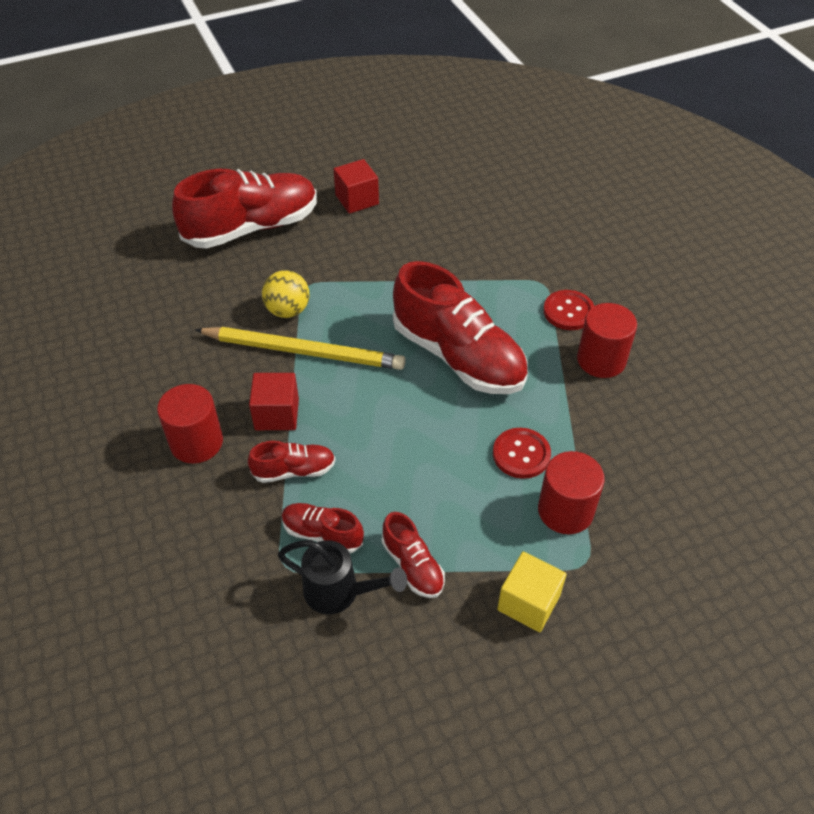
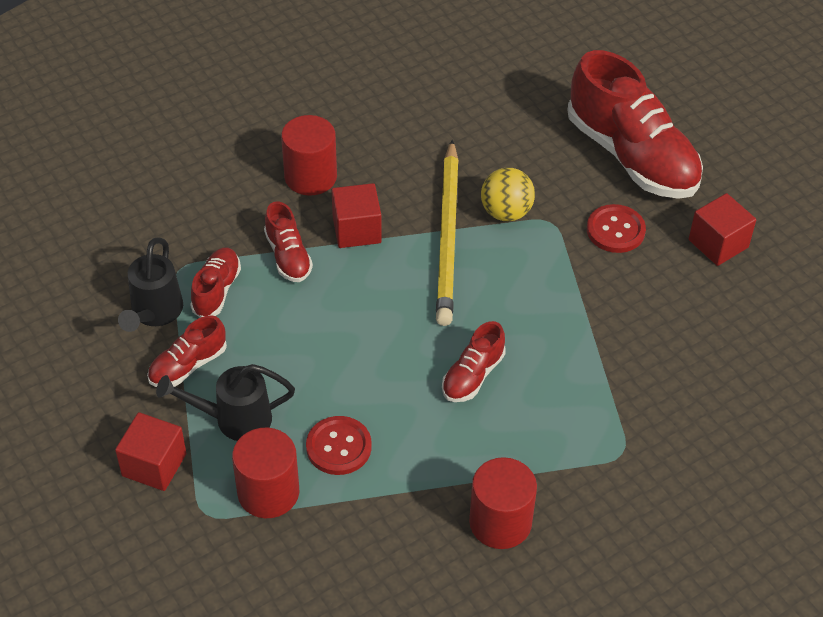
camera: 80 degrees right, 0 degrees up
red shoe [393,261,528,394] -> red shoe [442,321,506,402], size x0.47
yellow cube [497,552,567,632] -> red cube [115,412,186,491]
red button [543,290,594,330] -> red button moved to [587,204,646,253]
none -> black watering can [156,364,295,441]

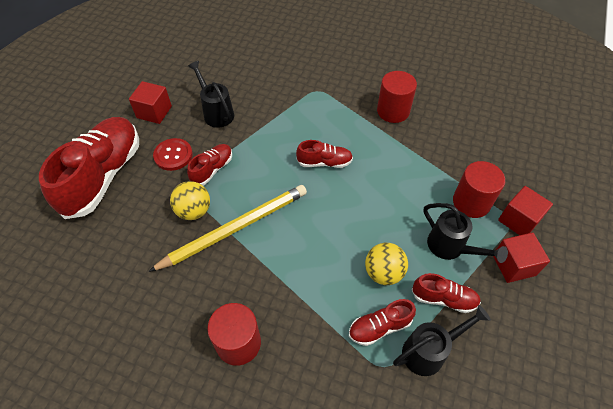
camera: 125 degrees left, 5 degrees up
red shoe [264,201,313,282] -> red shoe moved to [187,144,232,186]
red button [306,416,372,475] -> none
red cube [332,183,382,248] -> red cube moved to [498,186,553,235]
none -> black watering can [188,61,234,128]
none -> yellow ball [365,243,408,285]

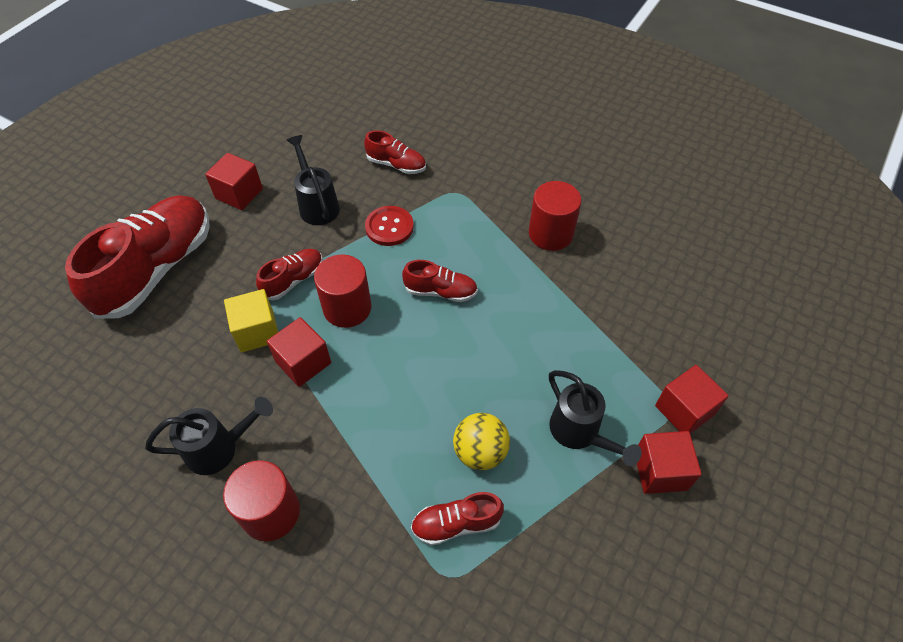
camera: 10 degrees right, 0 degrees up
yellow pencil [148,185,307,272] -> red cube [267,317,331,387]
red button [153,138,193,171] -> red button moved to [365,206,414,246]
yellow ball [170,181,210,220] -> yellow cube [224,289,278,352]
black watering can [393,305,491,376] -> black watering can moved to [145,397,273,475]
red shoe [412,273,481,313] -> red shoe moved to [364,130,426,174]
red cylinder [453,161,505,218] -> red cylinder moved to [314,254,371,328]

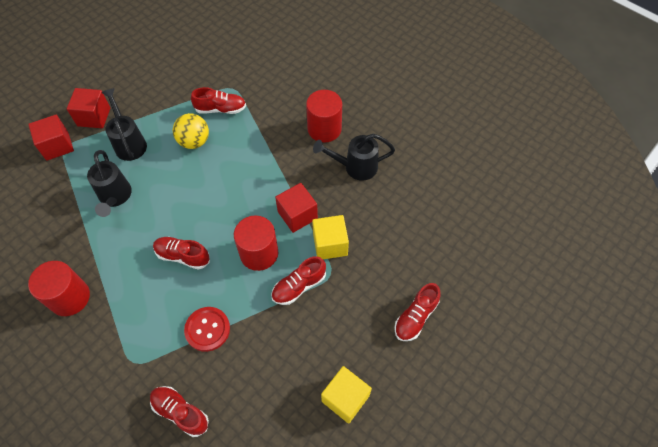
camera: 170 degrees left, 5 degrees up
red shoe [65,195,210,319] -> red shoe [394,283,441,341], size x0.47
red cube [205,153,263,210] -> yellow cube [321,366,372,424]
black watering can [287,135,340,225] -> black watering can moved to [87,150,132,217]

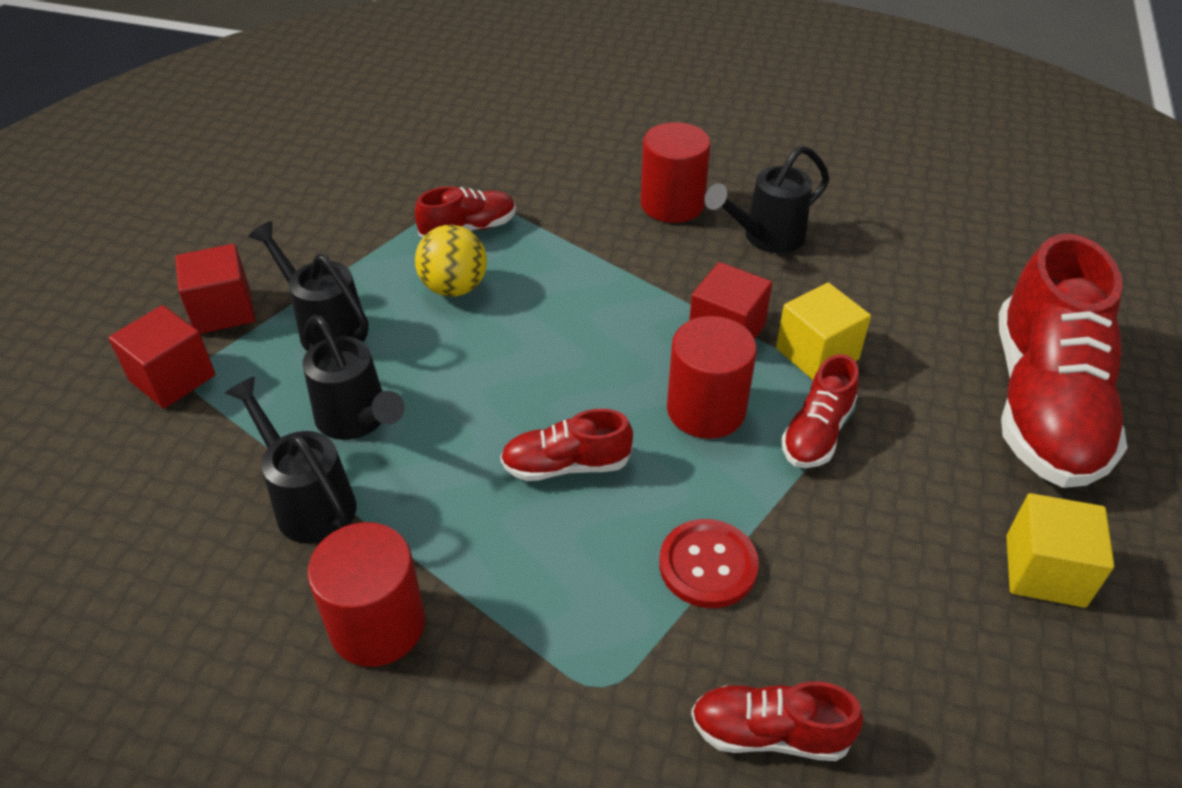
camera: 25 degrees left, 15 degrees down
red shoe [394,283,441,341] -> red shoe [999,234,1127,488], size x2.13
none -> black watering can [225,377,356,544]

